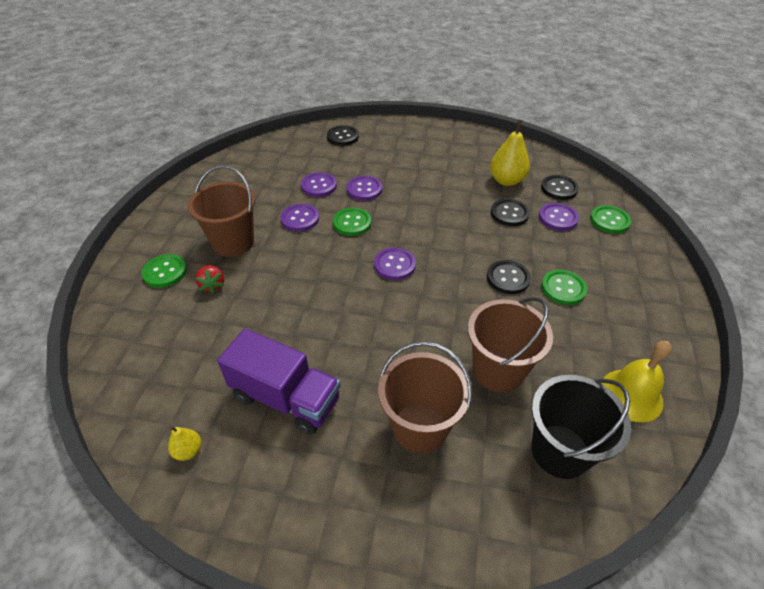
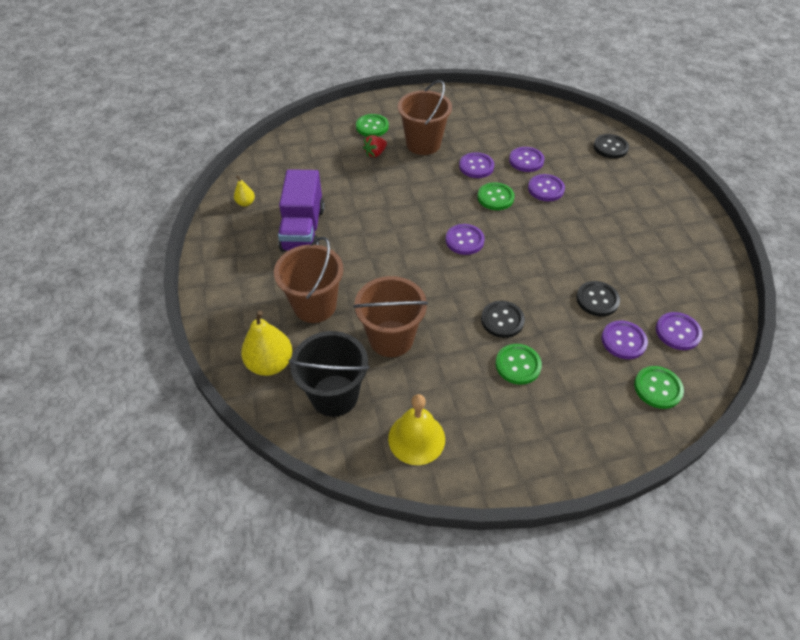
camera: 65 degrees right, 5 degrees up
yellow pear [490,120,530,186] -> yellow pear moved to [241,311,292,376]
black button [541,175,579,200] -> purple button [656,312,703,350]

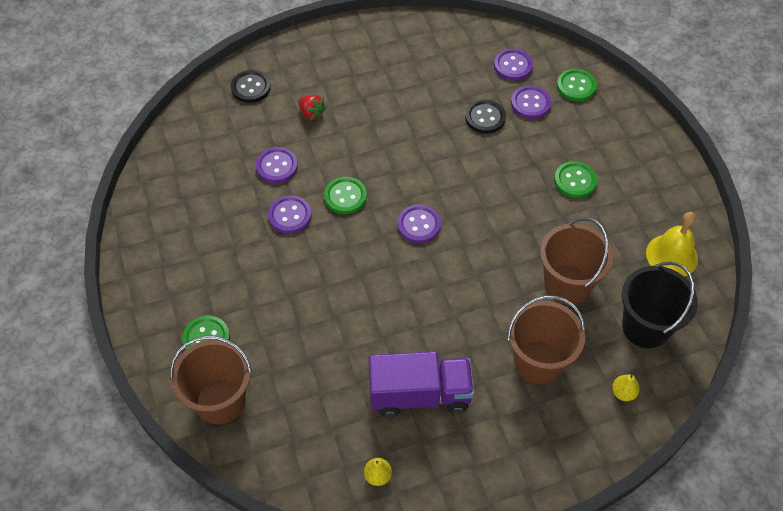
camera: 95 degrees left, 5 degrees up
yellow pear [241,311,292,376] -> yellow pear [612,371,640,401], size x0.51
red strawberry [363,135,387,157] -> red strawberry moved to [298,95,326,120]
brown bucket [398,80,452,155] -> brown bucket moved to [170,336,252,424]
black button [481,301,525,338] -> none
purple button [528,174,565,201] -> none

